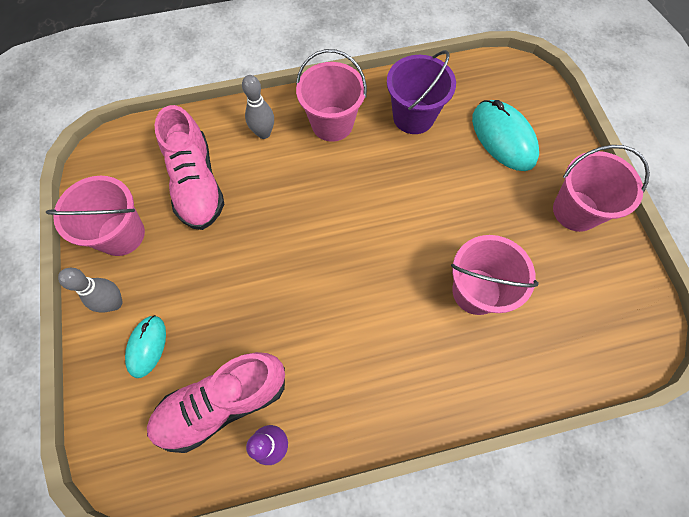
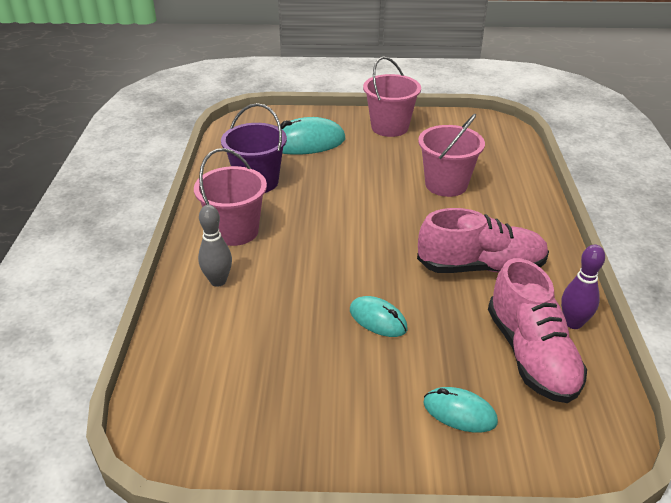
camera: 75 degrees left, 30 degrees down
pink bucket [46,176,145,256] -> none
grey bowling pin [58,268,122,313] -> none
pink shoe [155,105,224,230] -> pink shoe moved to [417,208,549,273]
none -> turquoise mouse [350,296,408,337]

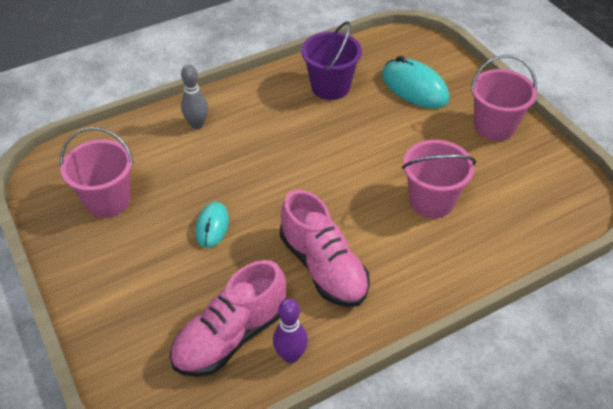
camera: 60 degrees right, 10 degrees up
pink bucket [194,148,267,246] -> pink bucket moved to [60,127,134,218]
turquoise mouse [423,387,498,433] -> none

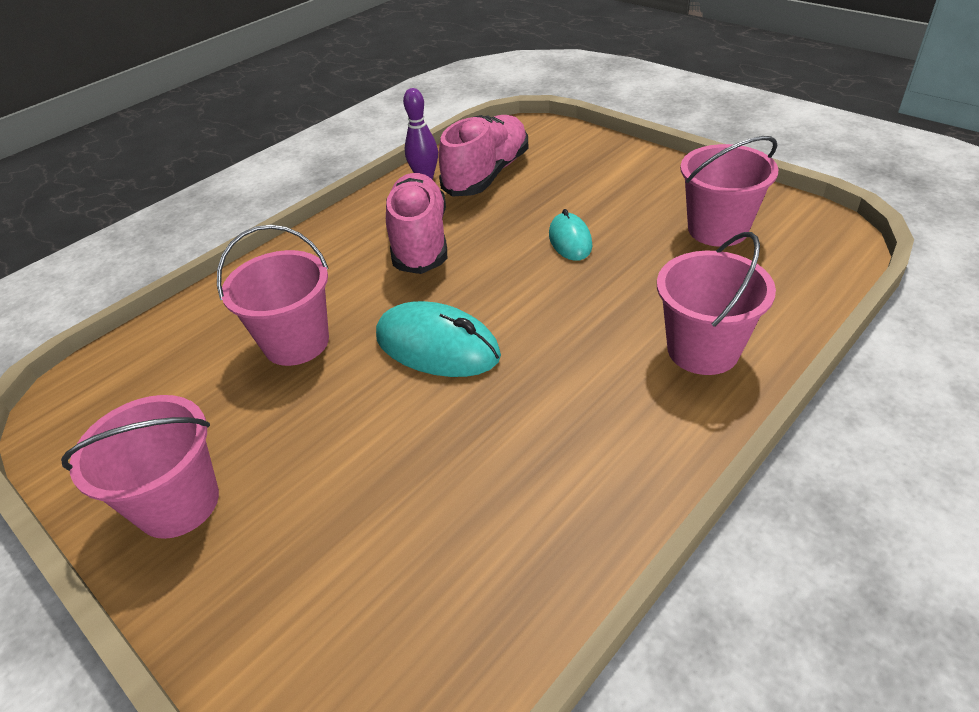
camera: 165 degrees right, 5 degrees down
grey bowling pin [181,64,208,129] -> pink bucket [657,232,776,375]
pink shoe [280,190,370,307] -> pink shoe turned 45 degrees clockwise [386,173,447,274]
purple bucket [301,22,362,100] -> none
turquoise mouse [382,56,449,108] -> turquoise mouse moved to [376,301,501,377]

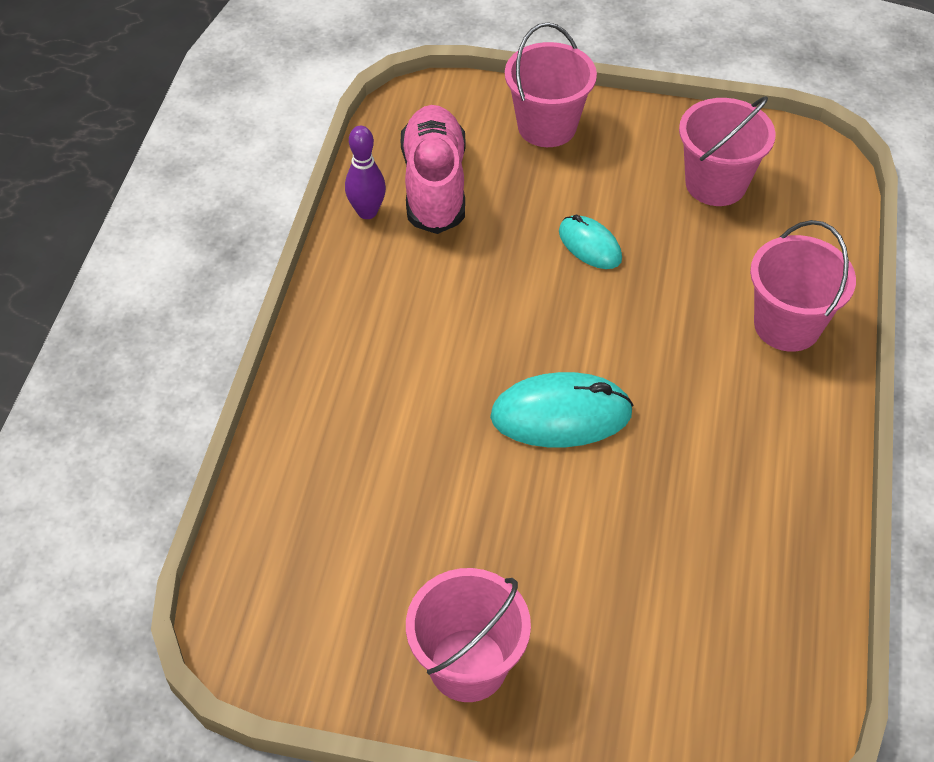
camera: 35 degrees left, 10 degrees up
pink bucket [217,225,329,366] -> pink bucket moved to [505,22,597,147]
pink shoe [386,173,447,274] -> none

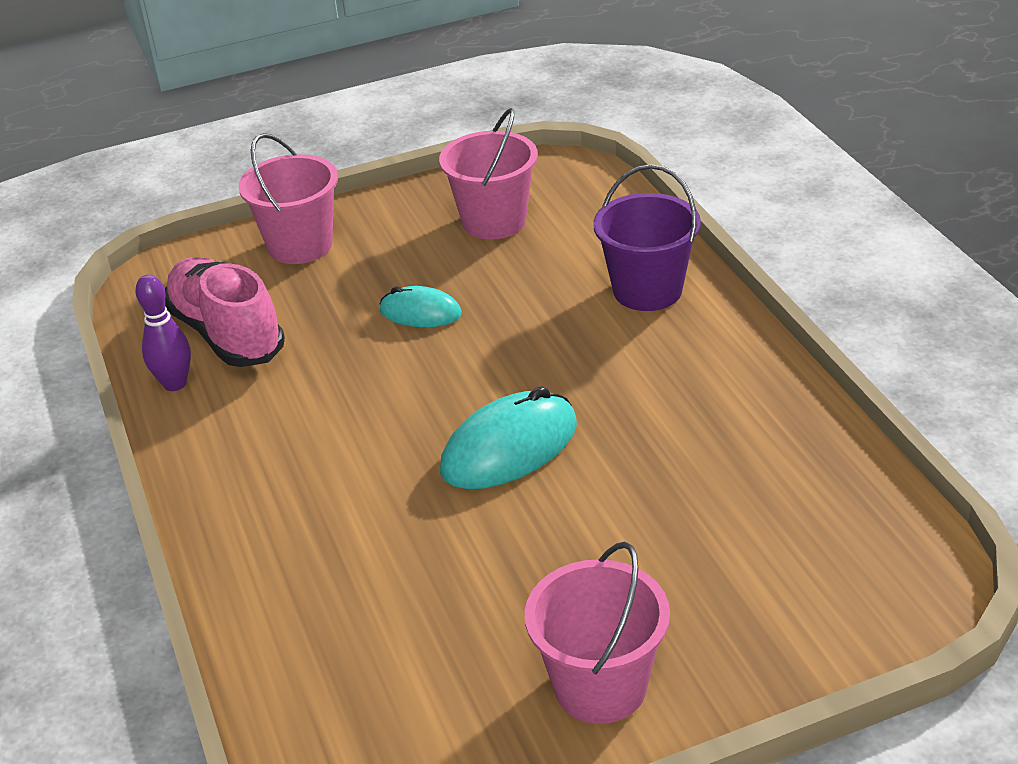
camera: 30 degrees left, 15 degrees down
pink bucket [750,220,856,352] -> purple bucket [593,164,701,311]

